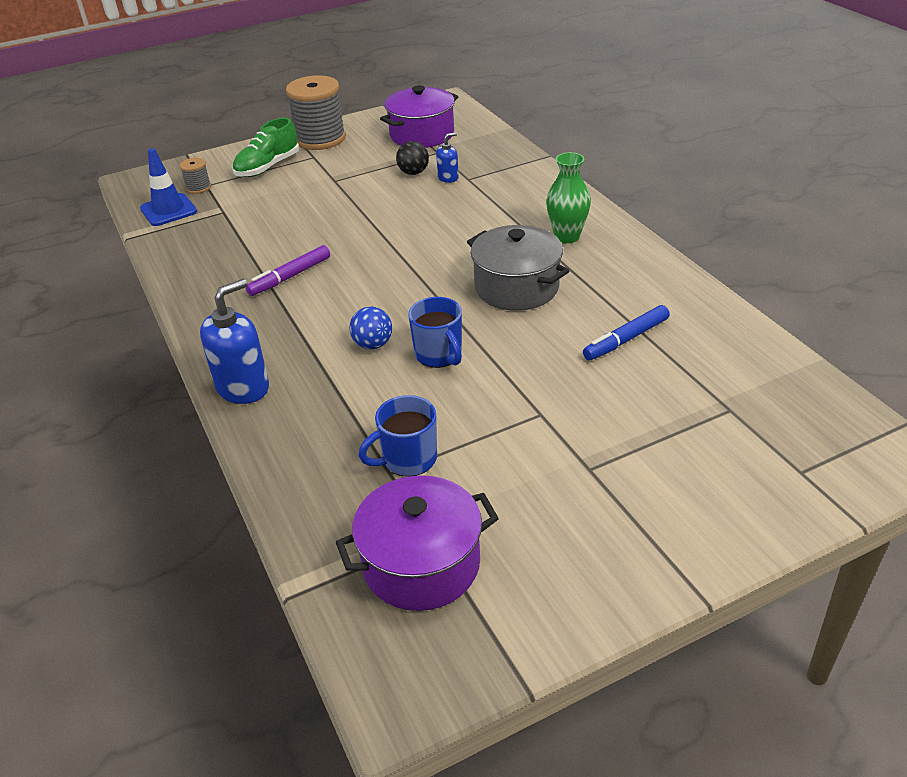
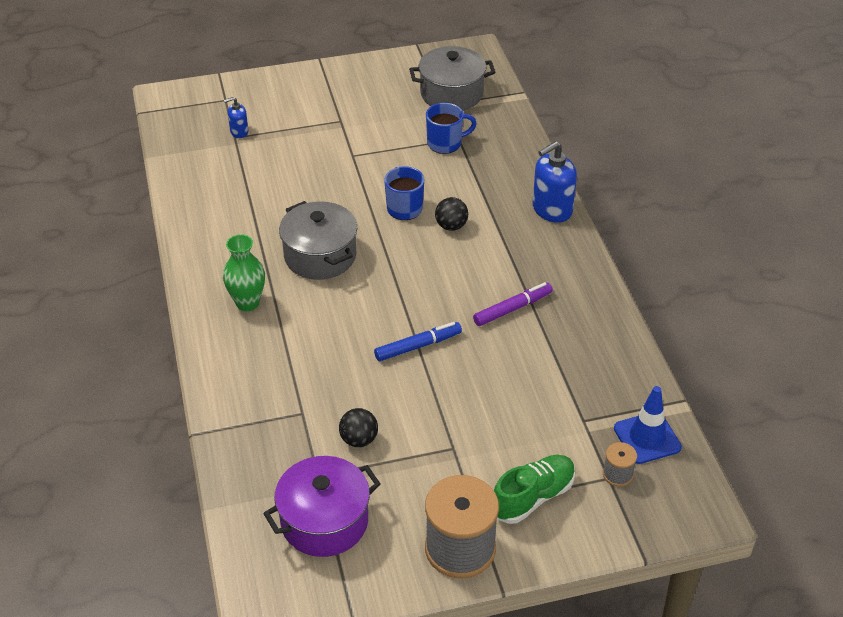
camera: 170 degrees left, 5 degrees up
purple pot [336,475,499,611] -> grey pot [409,46,495,111]
blue ball [349,307,392,349] -> black ball [435,197,468,231]
blue soap dispenser [436,132,459,183] -> blue soap dispenser moved to [224,97,248,138]
blue marker [583,305,670,360] -> blue marker moved to [374,322,462,361]

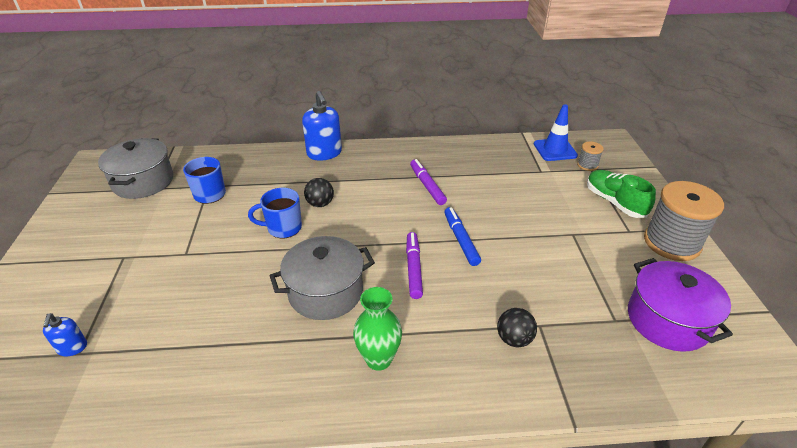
camera: 80 degrees left, 5 degrees down
black ball [339,408,378,447] -> black ball moved to [497,308,537,347]
none -> purple marker [406,232,423,299]

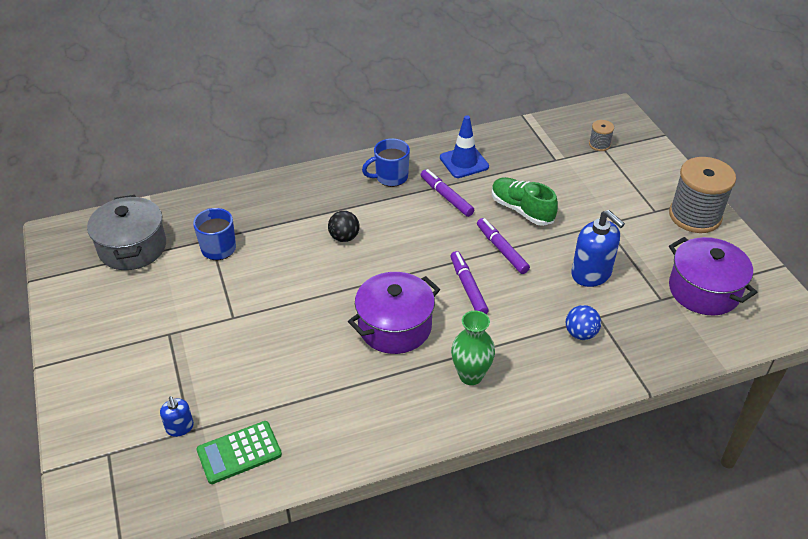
camera: 15 degrees left, 5 degrees up
blue mug [248,188,302,238] -> blue mug moved to [362,138,410,187]
grey pot [269,236,375,320] -> purple pot [348,272,440,354]
blue soap dispenser [302,91,342,161] -> blue soap dispenser moved to [571,210,625,287]
blue marker [445,207,481,266] -> purple marker [477,218,530,274]
black ball [497,308,537,347] -> blue ball [566,305,601,340]
blue traffic cone [534,104,578,161] -> blue traffic cone moved to [440,115,489,178]
green shoe [587,170,656,218] -> green shoe moved to [492,177,558,226]
none -> green calculator [197,421,282,484]

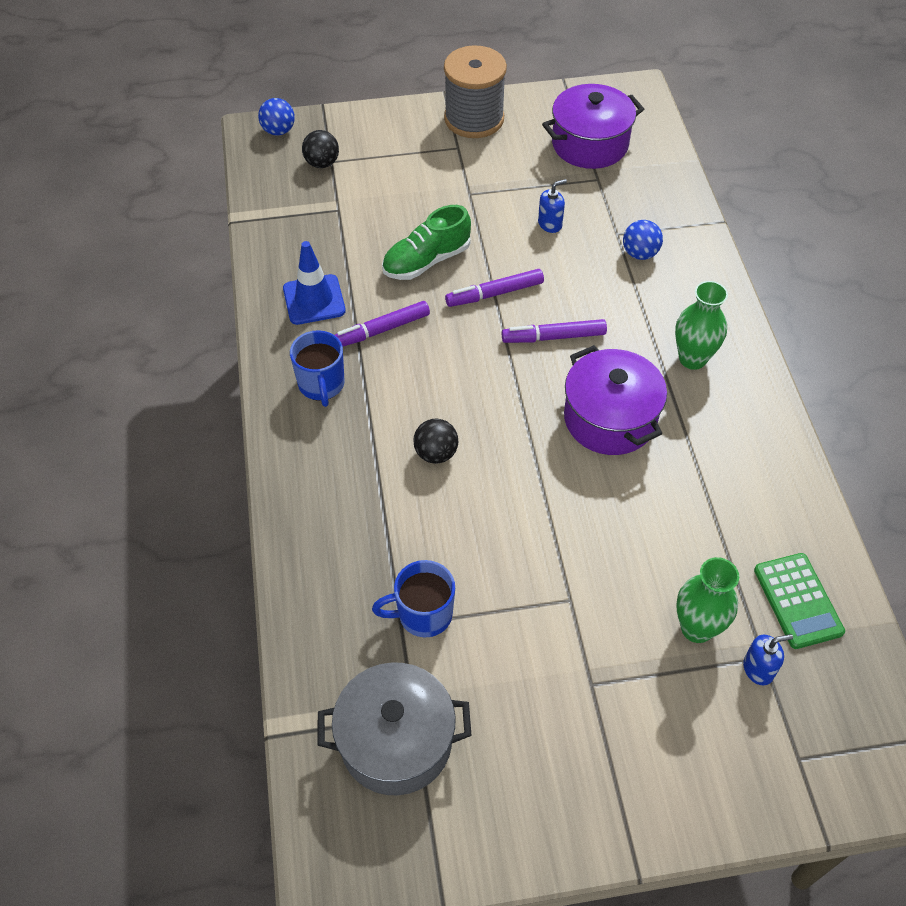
camera: 80 degrees left, 10 degrees up
blue soap dispenser [571,210,625,287] -> blue soap dispenser [538,179,567,233], size x0.53
grey spool [589,120,614,151] -> black ball [302,130,339,168]
none -> blue ball [258,98,295,135]
none -> green vase [676,557,739,643]

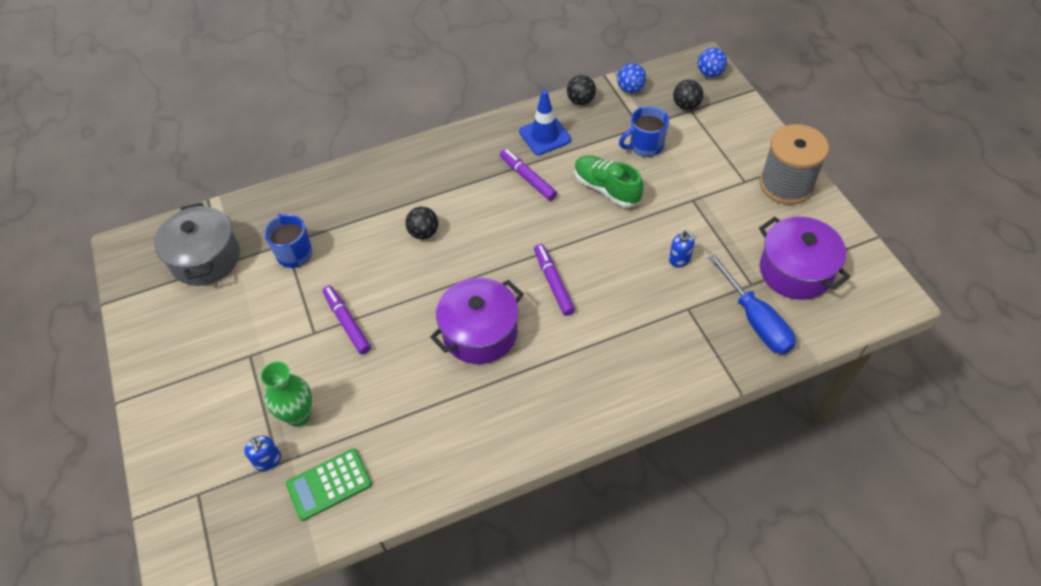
camera: 80 degrees right, 0 degrees up
blue mug [290,330,345,407] -> blue mug moved to [619,106,669,157]
purple marker [445,269,544,307] -> purple marker moved to [323,286,371,354]
blue ball [623,220,663,260] -> blue ball moved to [617,63,646,93]
green vase [675,281,728,370] -> none
none -> black ball [567,75,596,105]
none -> blue screwdriver [708,254,796,354]

